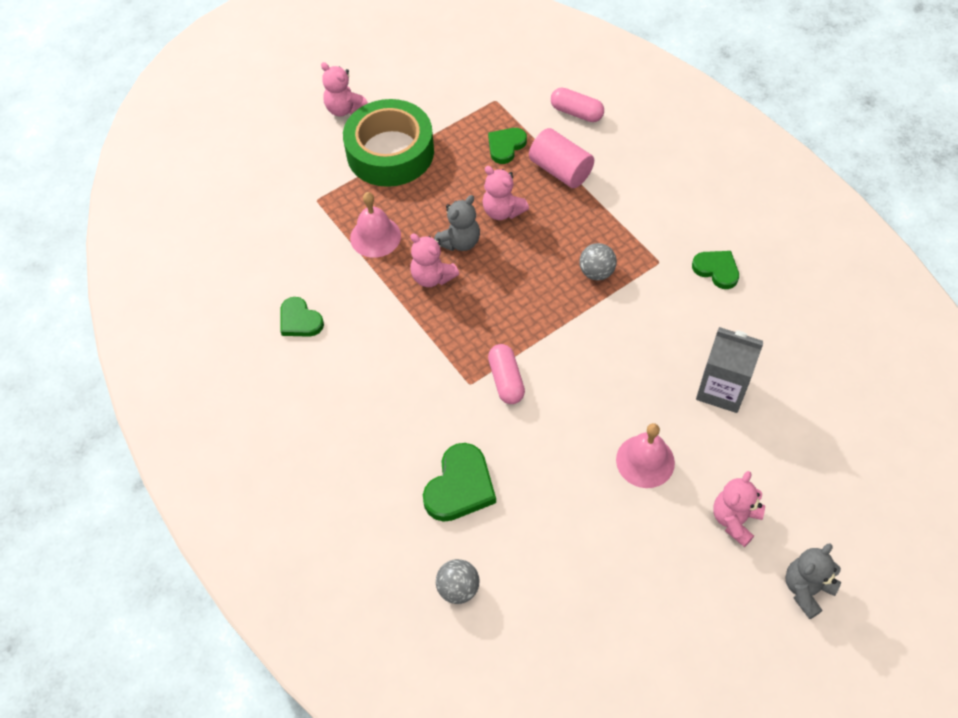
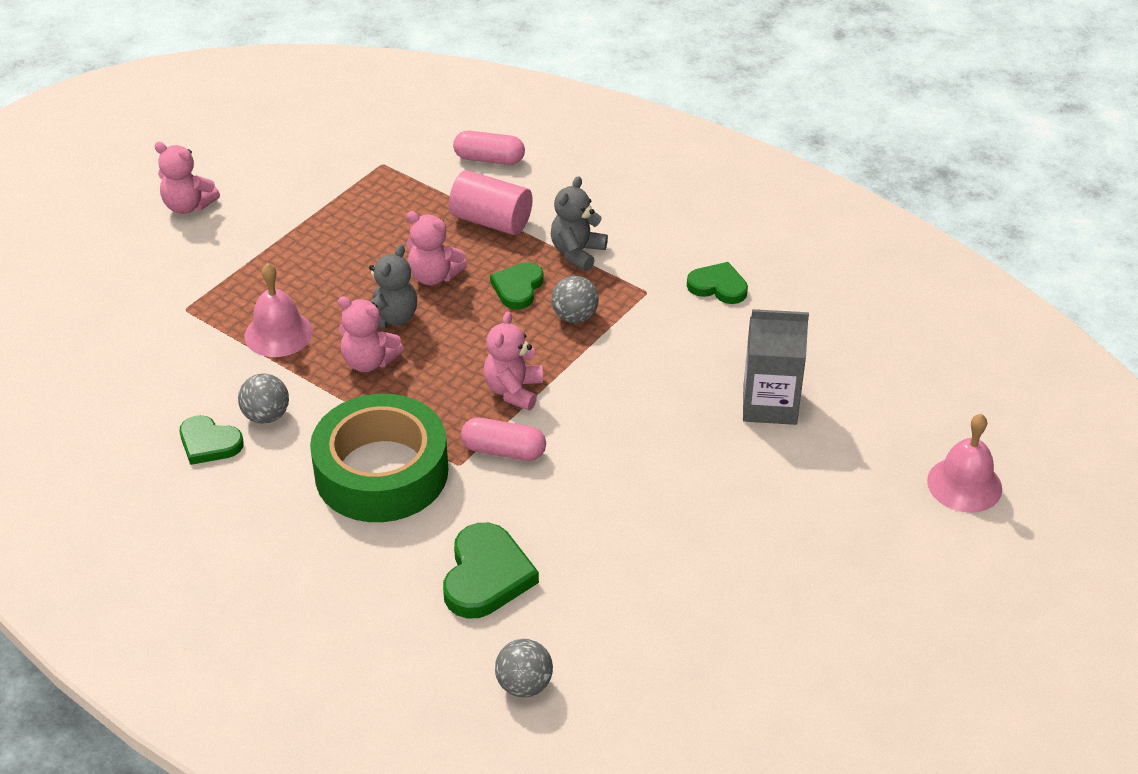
camera: 20 degrees left, 15 degrees down
green tape [343,99,434,187] -> green tape moved to [310,394,448,522]
green heart [488,128,527,164] -> green heart moved to [490,262,544,309]
pink capsule [488,344,525,404] -> pink capsule turned 45 degrees counterclockwise [461,418,546,461]
pink bell [616,423,675,488] -> pink bell moved to [927,414,1002,513]
pink teddy bear [713,471,765,547] -> pink teddy bear moved to [483,311,543,410]
grey teddy bear [785,544,841,619] -> grey teddy bear moved to [551,176,608,271]
none -> grey ball [238,374,289,424]

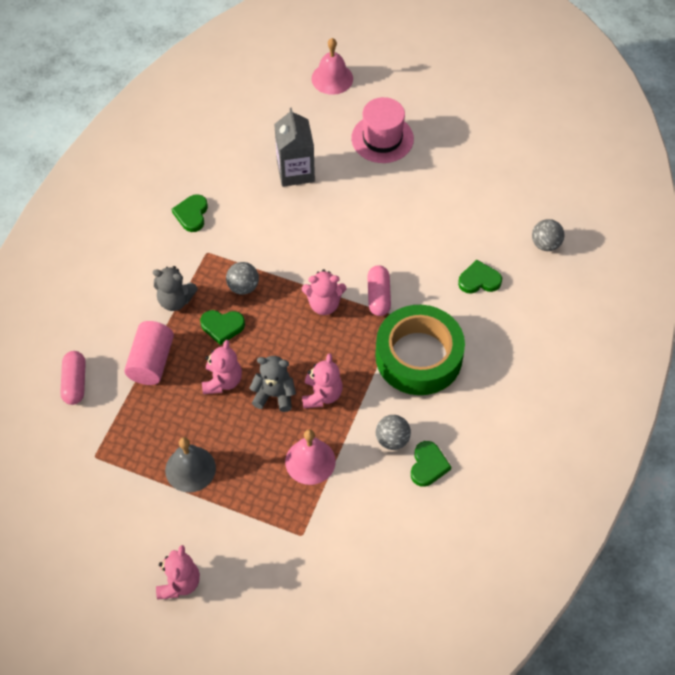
camera: 105 degrees left, 15 degrees up
green heart [443,523,539,619] -> green heart [458,260,502,294], size x0.66
none -> grey bell [165,437,216,493]
none -> pink hat [351,97,414,163]

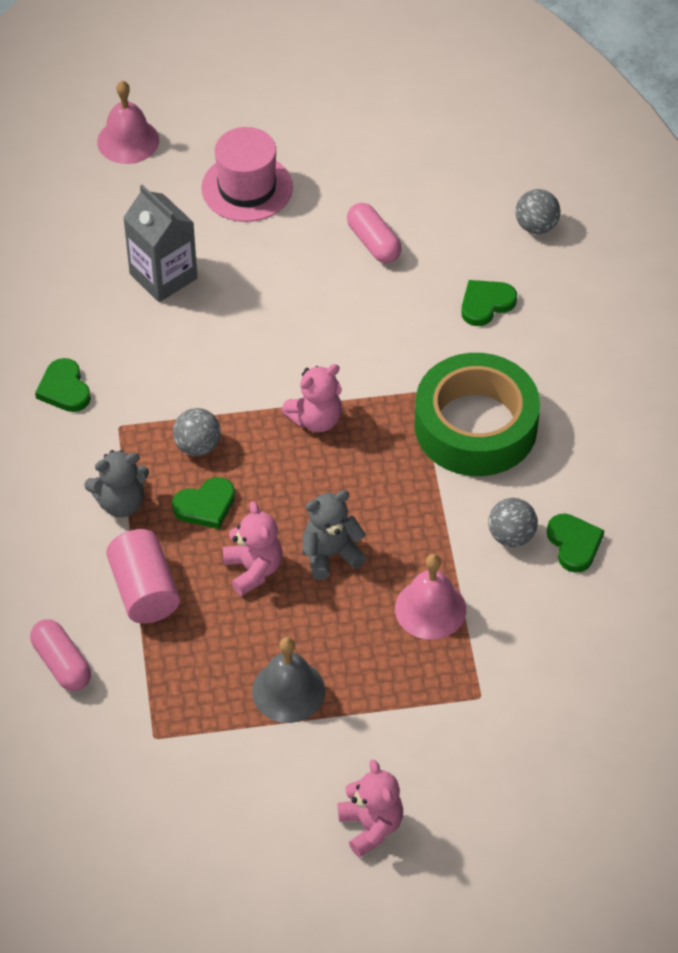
camera: 30 degrees left, 5 degrees down
pink teddy bear [302,353,343,409] -> none
pink capsule [367,265,391,316] -> pink capsule moved to [347,203,402,263]

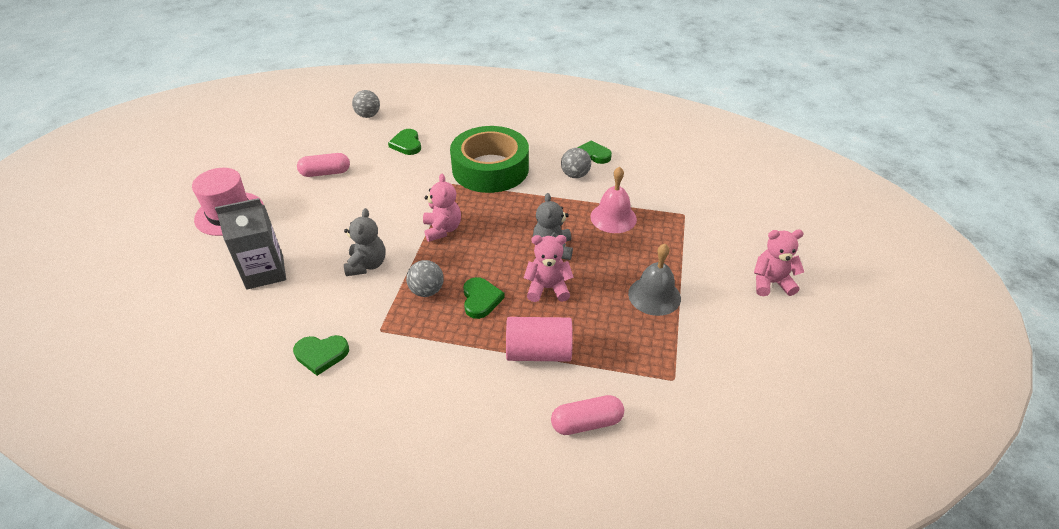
camera: 70 degrees left, 10 degrees down
grey teddy bear [84,450,149,517] -> grey teddy bear moved to [344,208,386,276]
pink bell [97,81,159,164] -> none

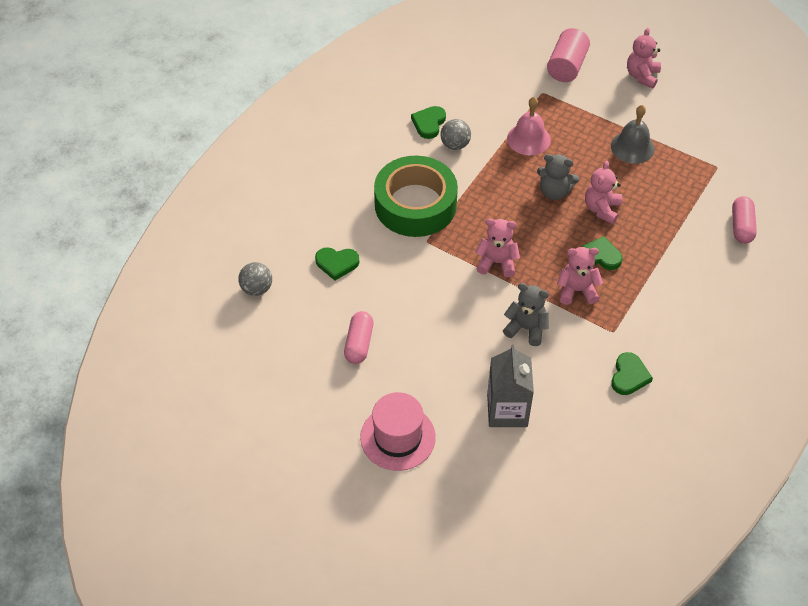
camera: 70 degrees left, 10 degrees up
grey ball [406,260,444,297] -> pink teddy bear [557,247,603,305]
pink cylinder [506,317,573,362] -> pink cylinder moved to [547,28,590,82]

